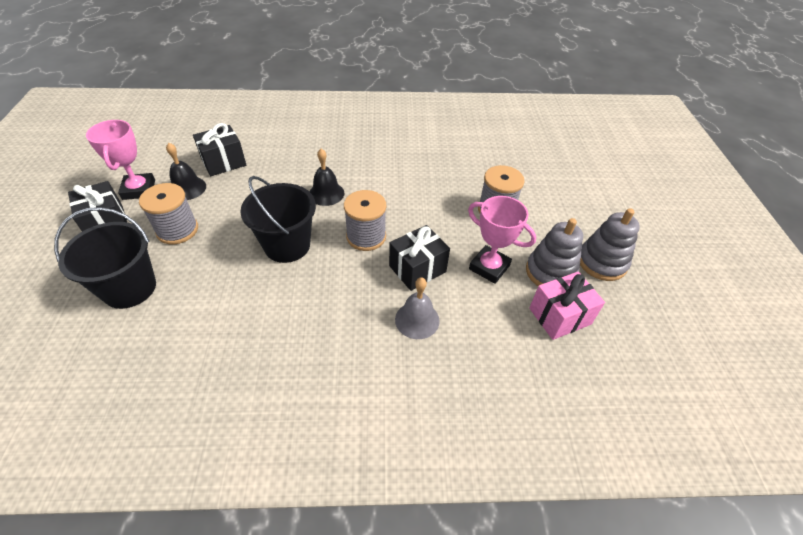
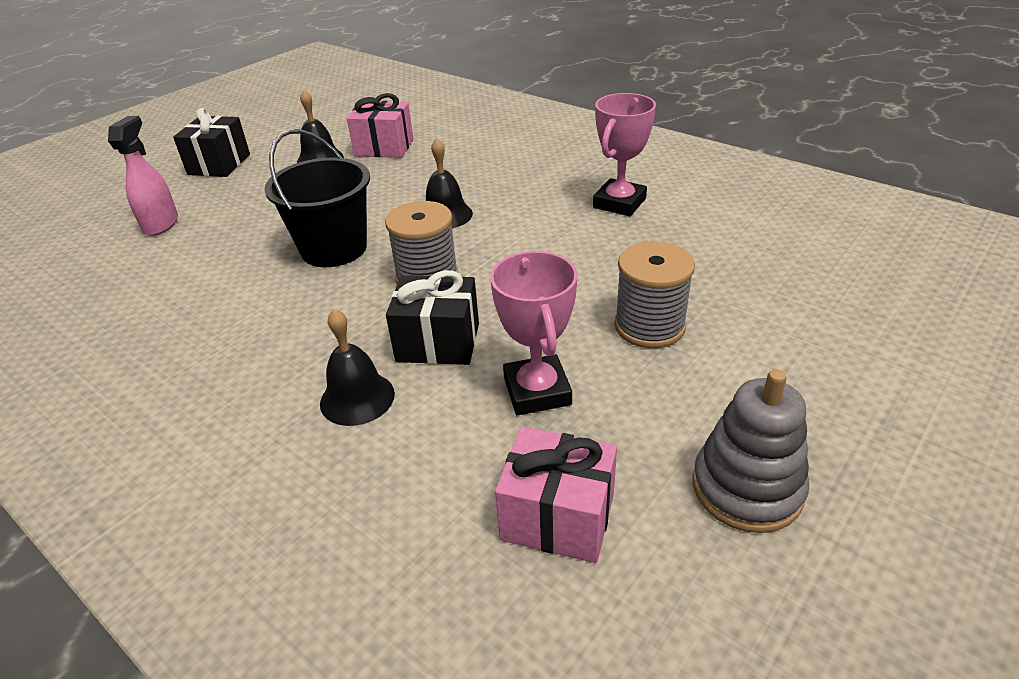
camera: 45 degrees right, 10 degrees down
black bucket [54,207,156,309] -> pink spray bottle [108,116,178,236]
pink trophy [86,120,155,200] -> pink trophy moved to [593,93,656,216]
grey spool [139,183,198,244] -> none
black gift [193,123,246,176] -> pink gift [347,93,413,158]
grey bell [395,277,440,339] -> black bell [320,309,395,426]
grey stacking toy [526,218,583,286] -> none

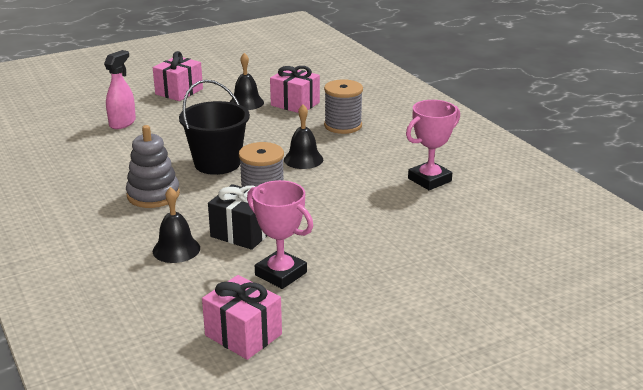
camera: 20 degrees right, 10 degrees down
black gift [173,108,250,177] -> pink gift [153,51,203,101]
pink trophy [490,251,578,416] -> pink trophy turned 60 degrees counterclockwise [247,180,313,289]
grey spool [614,241,695,348] -> grey spool moved to [324,79,363,134]
grey stacking toy [692,369,809,533] -> grey stacking toy moved to [126,125,180,208]

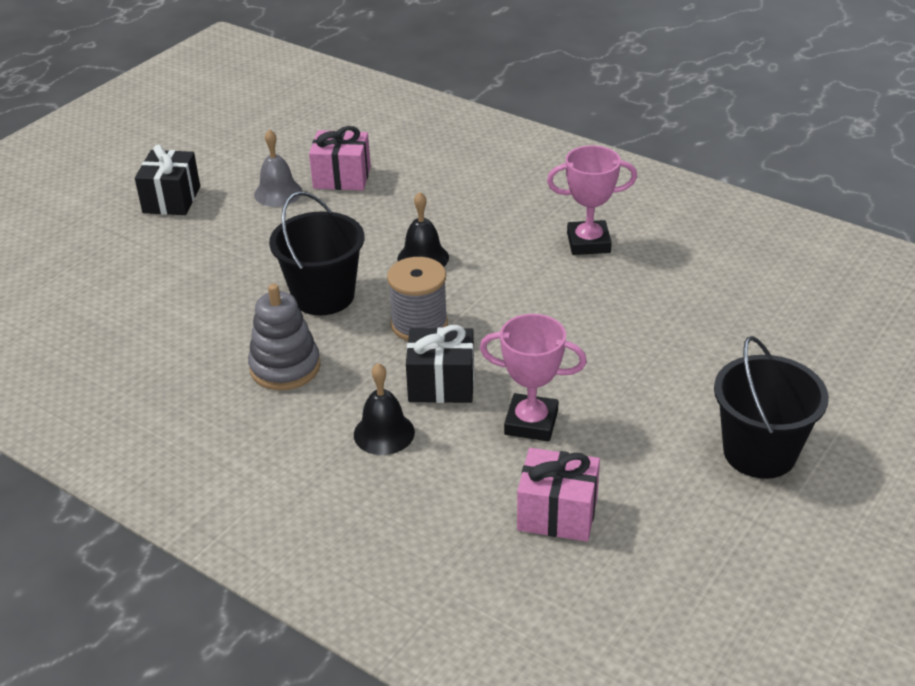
camera: 25 degrees left, 10 degrees up
pink spray bottle [104,50,136,129] -> none
pink gift [153,51,203,101] -> black gift [135,145,200,215]
black bell [230,53,264,110] -> grey bell [254,129,302,207]
grey spool [324,79,363,134] -> none
pink trophy [406,100,460,190] -> pink trophy turned 60 degrees clockwise [547,145,637,255]
none -> black bucket [714,336,829,479]

